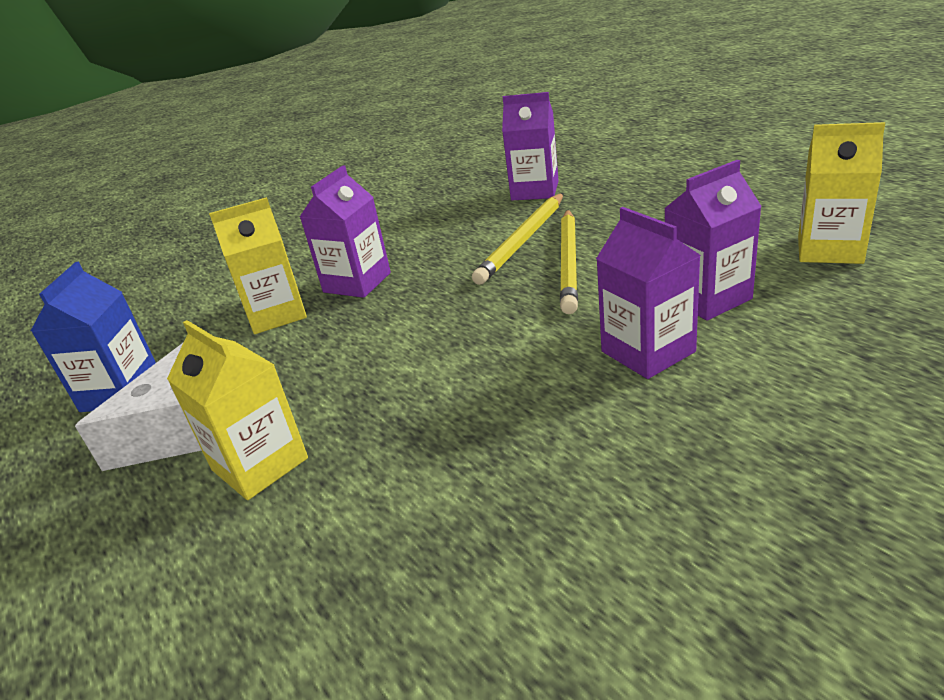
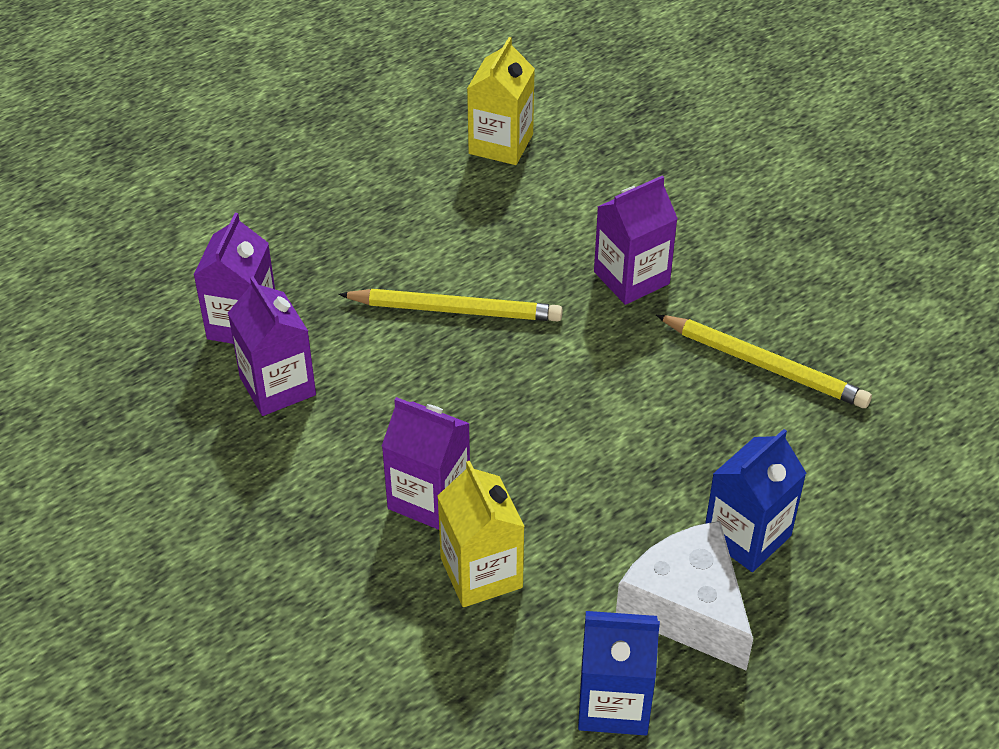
camera: 95 degrees left, 15 degrees up
yellow carton [167,320,308,500] -> blue carton [705,429,806,572]
yellow pencil [472,193,564,285] -> yellow pencil moved to [656,315,872,408]
purple carton [664,160,762,320] -> purple carton moved to [228,276,316,416]

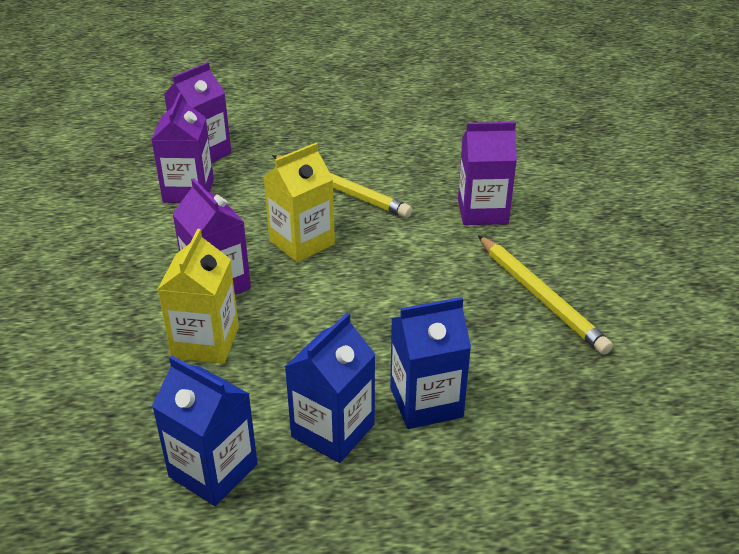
camera: 30 degrees right, 10 degrees down
yellow carton [467,37,535,165] -> yellow carton moved to [264,143,335,262]
white cheese [616,521,753,671] -> blue carton [285,313,376,463]

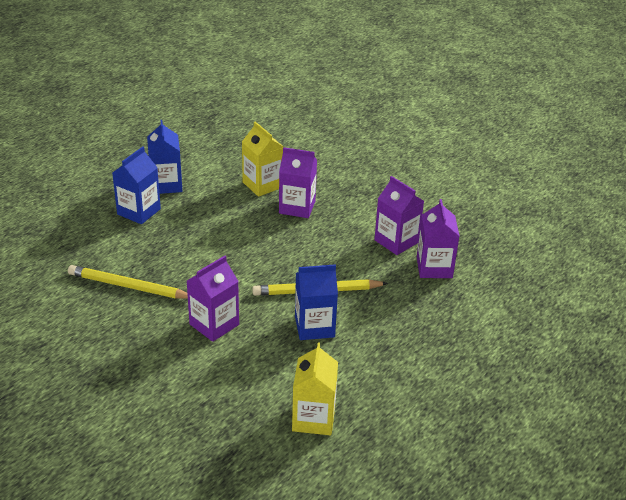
camera: 135 degrees right, 0 degrees up
blue carton [152,356,258,506] -> blue carton moved to [295,264,338,340]
yellow carton [264,143,335,262] -> yellow carton moved to [292,342,338,435]

